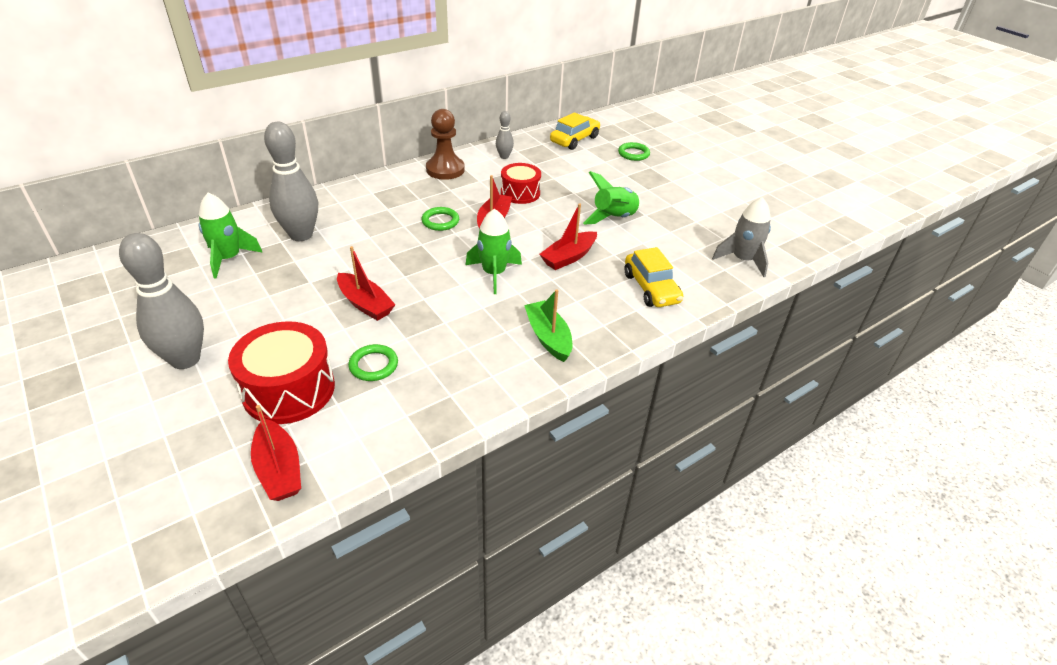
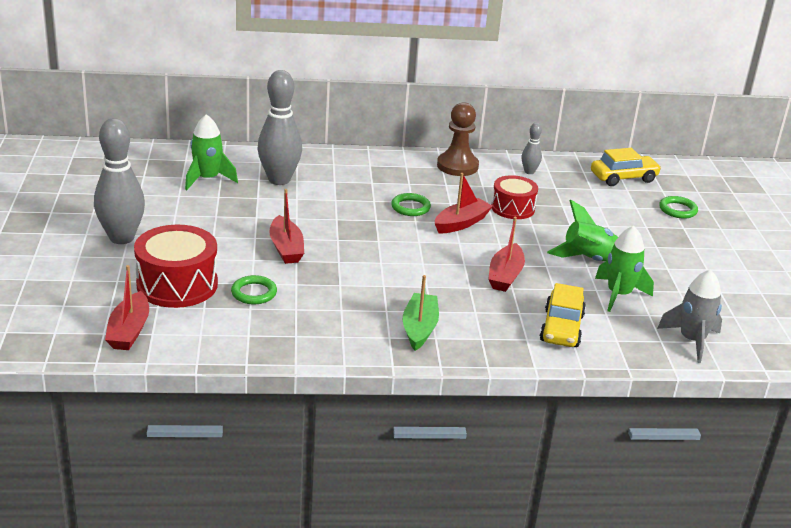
camera: 30 degrees right, 10 degrees down
green rocket [466,209,522,294] -> green rocket moved to [595,226,654,312]
red boat [539,203,597,270] -> red boat turned 60 degrees counterclockwise [488,217,525,292]

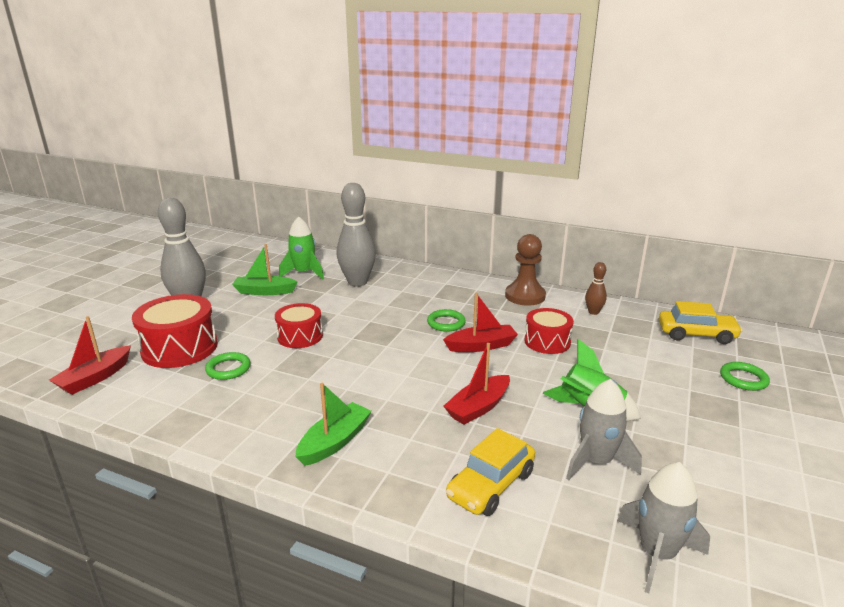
camera: 30 degrees right, 5 degrees down
red boat [269,189,304,264] -> red drum [275,303,323,348]
grey bowling pin [521,123,542,174] -> brown bowling pin [585,262,607,315]
green rocket [595,226,654,312] -> grey rocket [566,379,642,480]
none -> green boat [232,244,298,295]

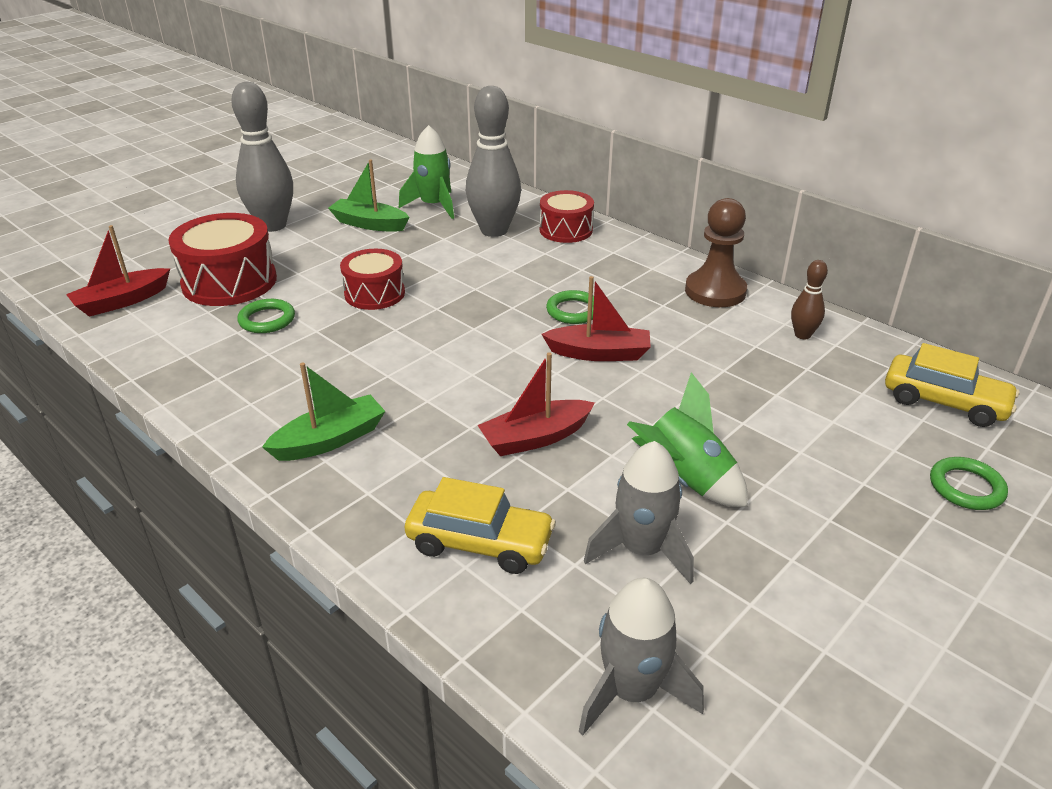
camera: 20 degrees right, 10 degrees up
yellow car [446,428,535,516] -> yellow car turned 135 degrees counterclockwise [405,477,556,574]
red drum [525,308,574,354] -> red drum moved to [540,190,594,243]

